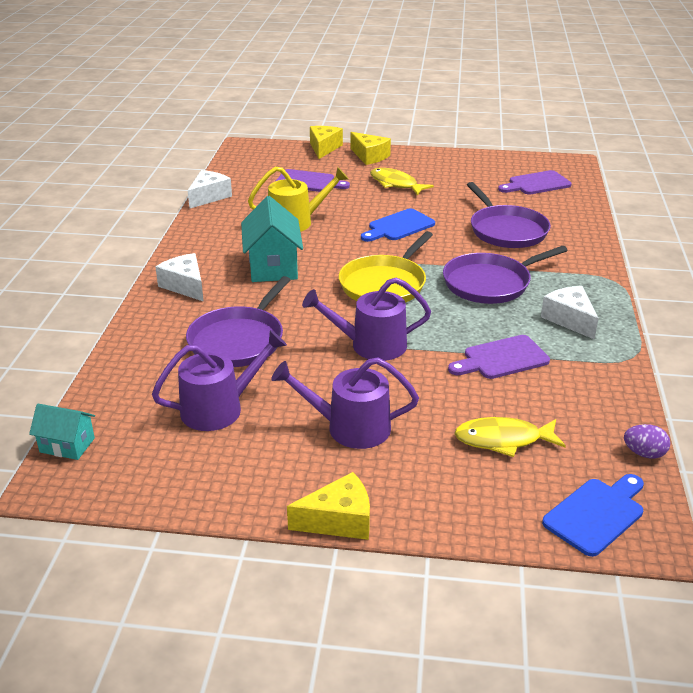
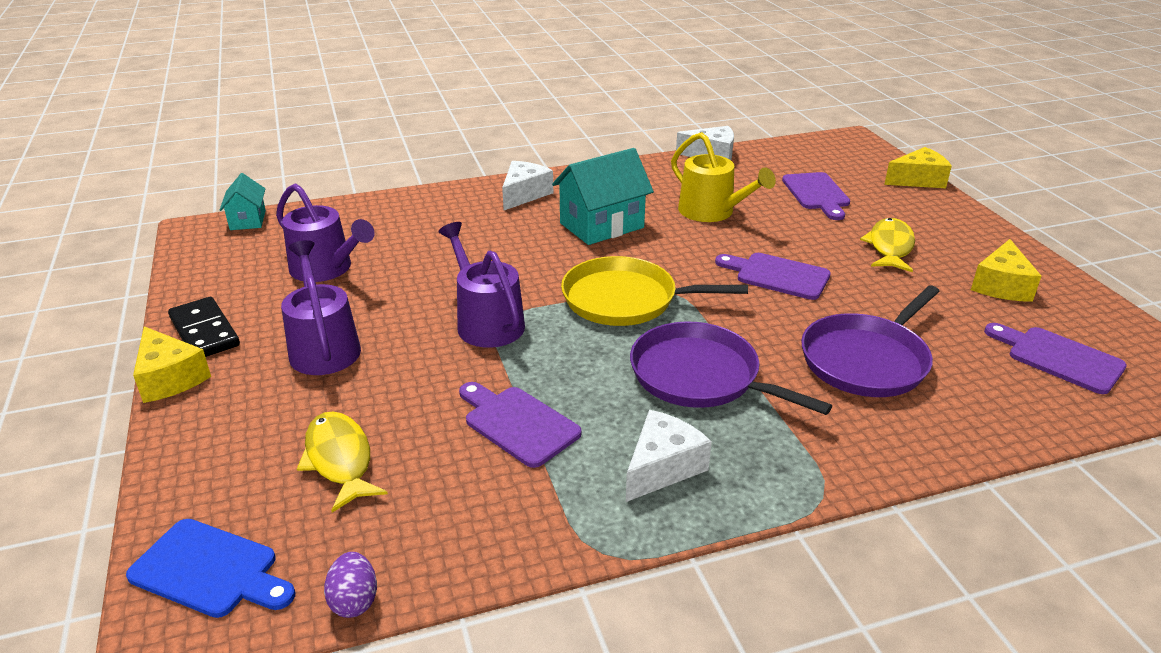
camera: 65 degrees right, 0 degrees up
purple pan [186,276,291,367] -> none
yellow cheese [350,132,391,165] -> yellow cheese moved to [971,239,1041,302]
blue cutting board [361,208,435,242] -> purple cutting board [715,253,831,300]
none -> black domino [168,297,240,357]

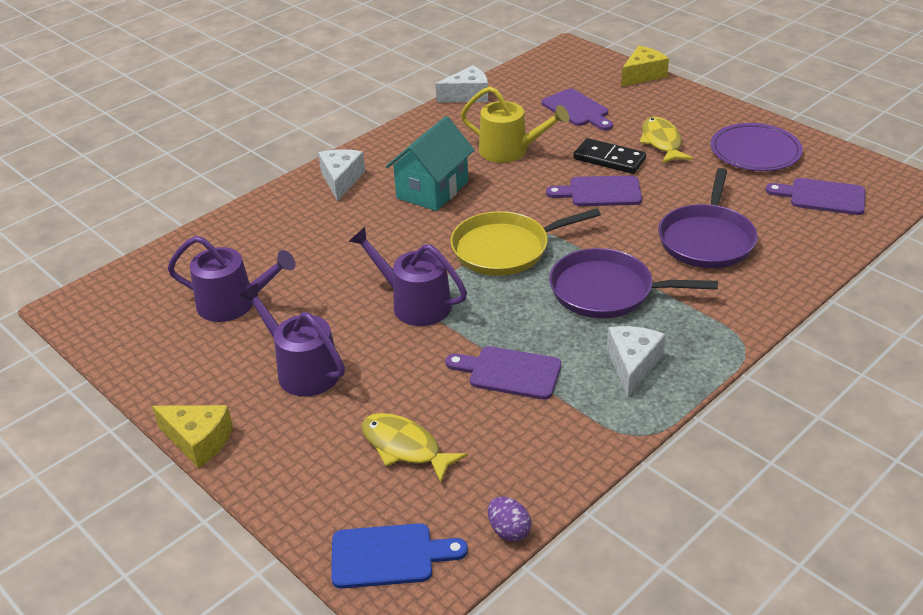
camera: 25 degrees left, 5 degrees up
black domino [168,297,240,357] -> black domino moved to [573,138,646,174]
turquoise house [220,173,266,230] -> none
yellow cheese [971,239,1041,302] -> purple plate [711,123,803,171]

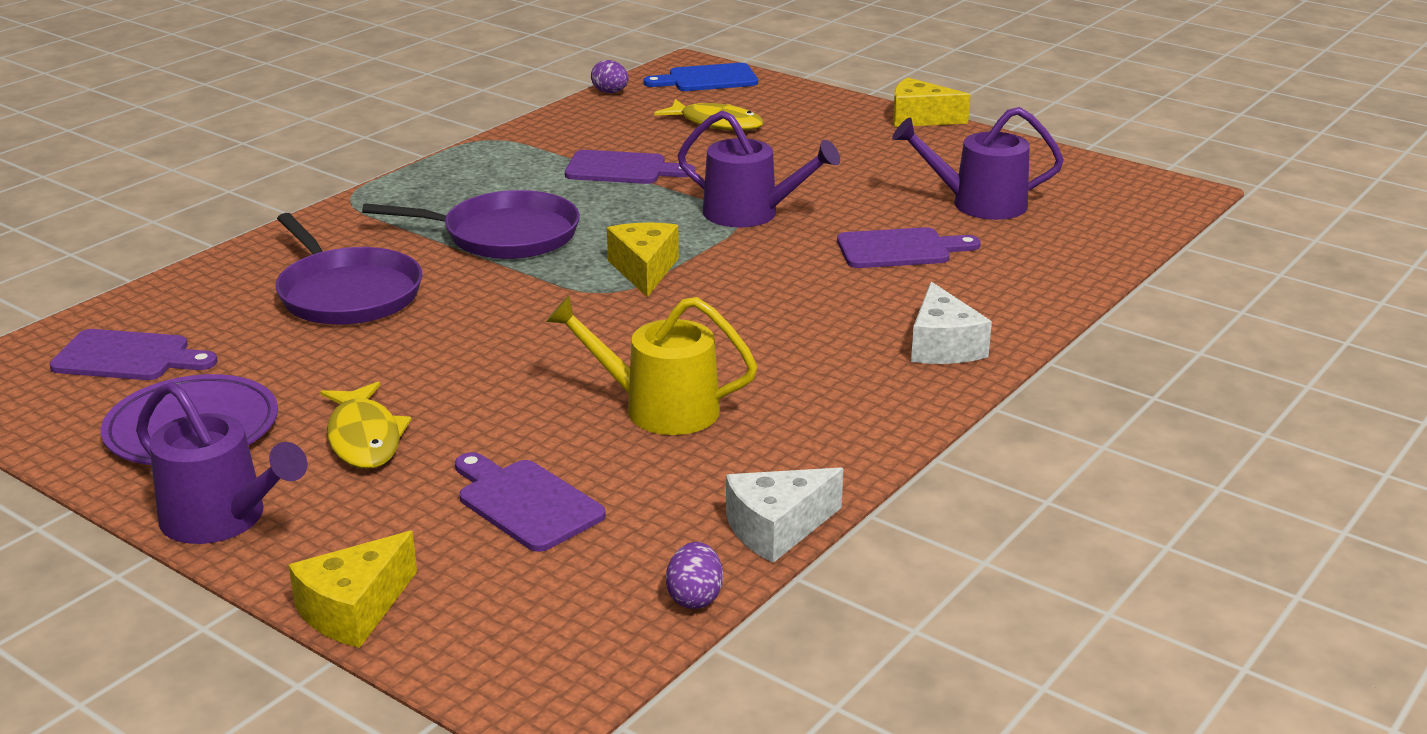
camera: 170 degrees right, 10 degrees down
purple watering can [238,283,345,397] -> purple watering can moved to [136,382,307,544]
turquoise house [386,116,475,211] -> none
yellow pan [450,208,601,276] -> yellow cheese [607,222,679,297]
purple cutting board [546,175,642,206] -> purple cutting board moved to [837,227,981,268]
black domino [573,138,646,174] -> none
white cheese [607,326,666,397] -> none
purple pan [658,168,758,268] -> purple pan turned 135 degrees clockwise [275,213,422,325]
none -> purple egg [666,542,723,609]

